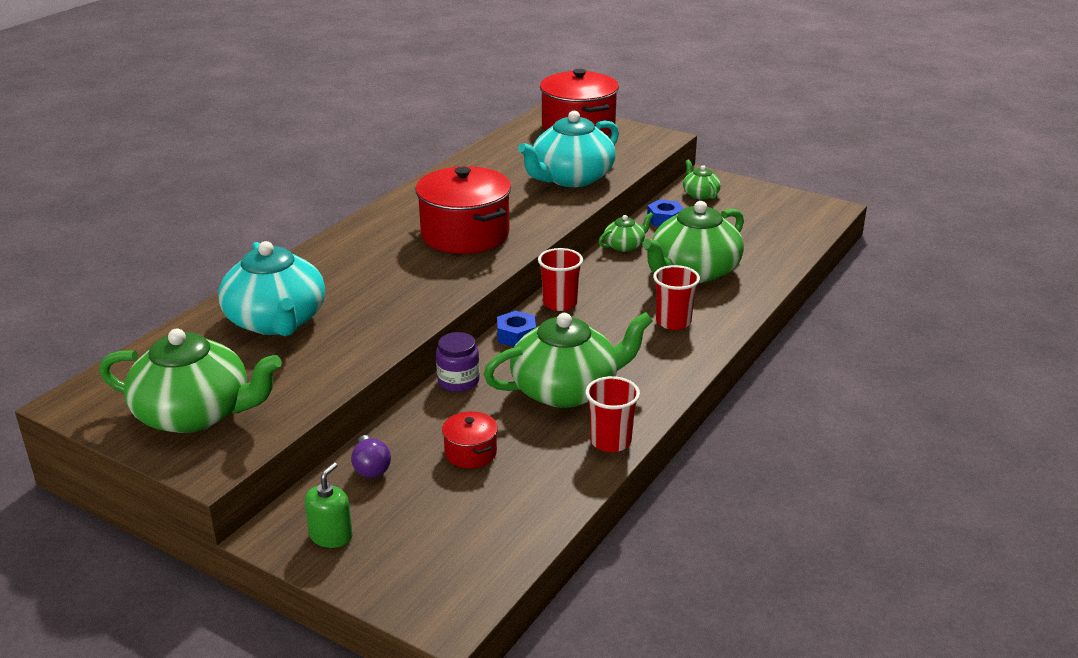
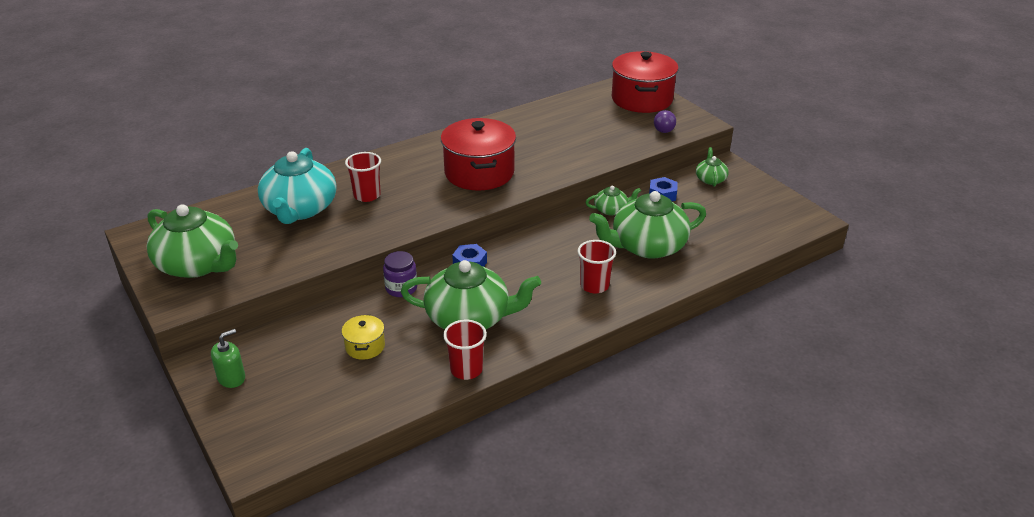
camera: 25 degrees right, 5 degrees up
purple light bulb [351,435,391,478] -> purple light bulb moved to [654,110,676,133]
red pot [442,411,498,468] -> yellow pot [342,315,385,360]
turquoise teapot [518,111,619,187] -> none
red cup [538,248,583,311] -> red cup moved to [345,152,381,202]

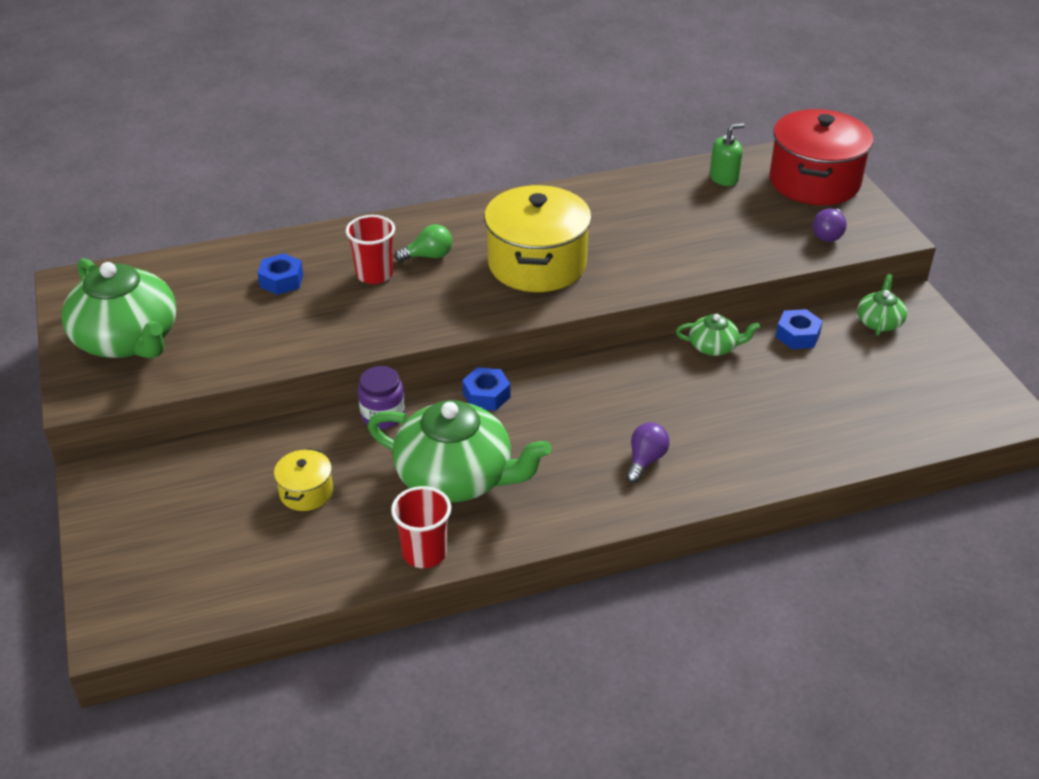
camera: 15 degrees right, 5 degrees up
green soap dispenser [211,329,245,388] -> green soap dispenser moved to [710,123,745,186]
turquoise teapot [258,148,337,224] -> blue nut [258,253,303,295]
red pot [441,118,516,191] -> yellow pot [484,185,592,292]
red cup [578,240,616,294] -> purple light bulb [626,423,670,483]
green teapot [589,191,706,259] -> none
none -> green light bulb [394,224,452,262]

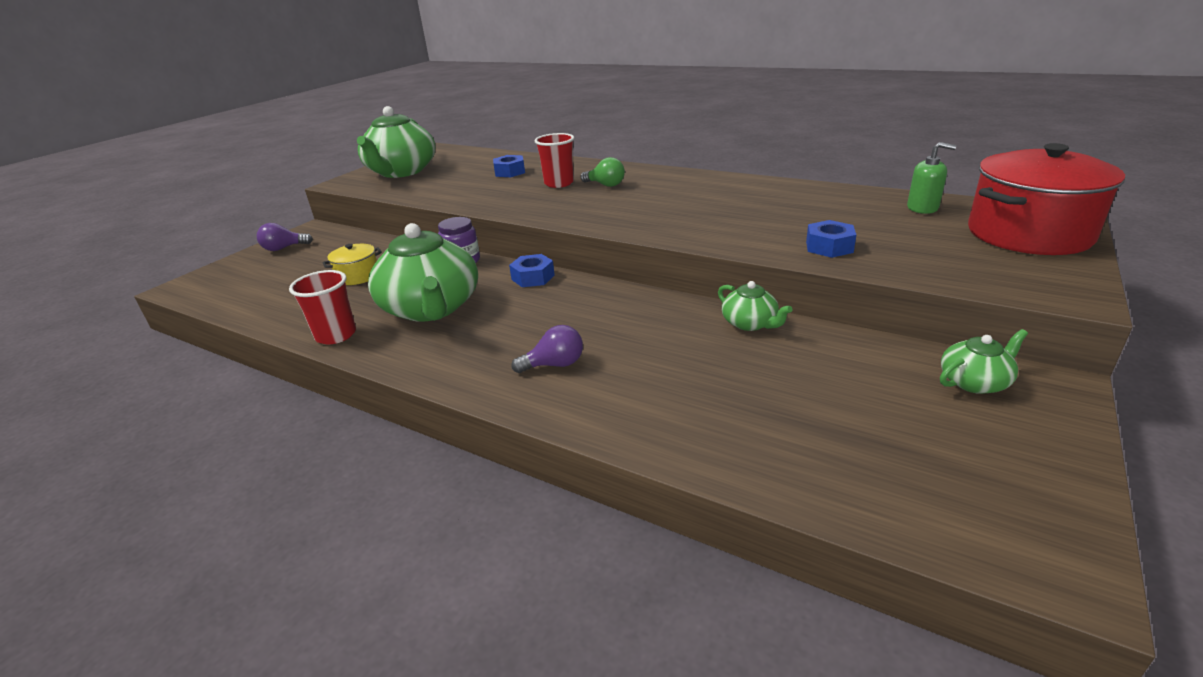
camera: 50 degrees right, 10 degrees down
yellow pot [484,185,592,292] -> none
blue nut [776,309,823,349] -> blue nut moved to [806,220,856,258]
purple light bulb [812,208,847,242] -> purple light bulb moved to [257,223,313,251]

